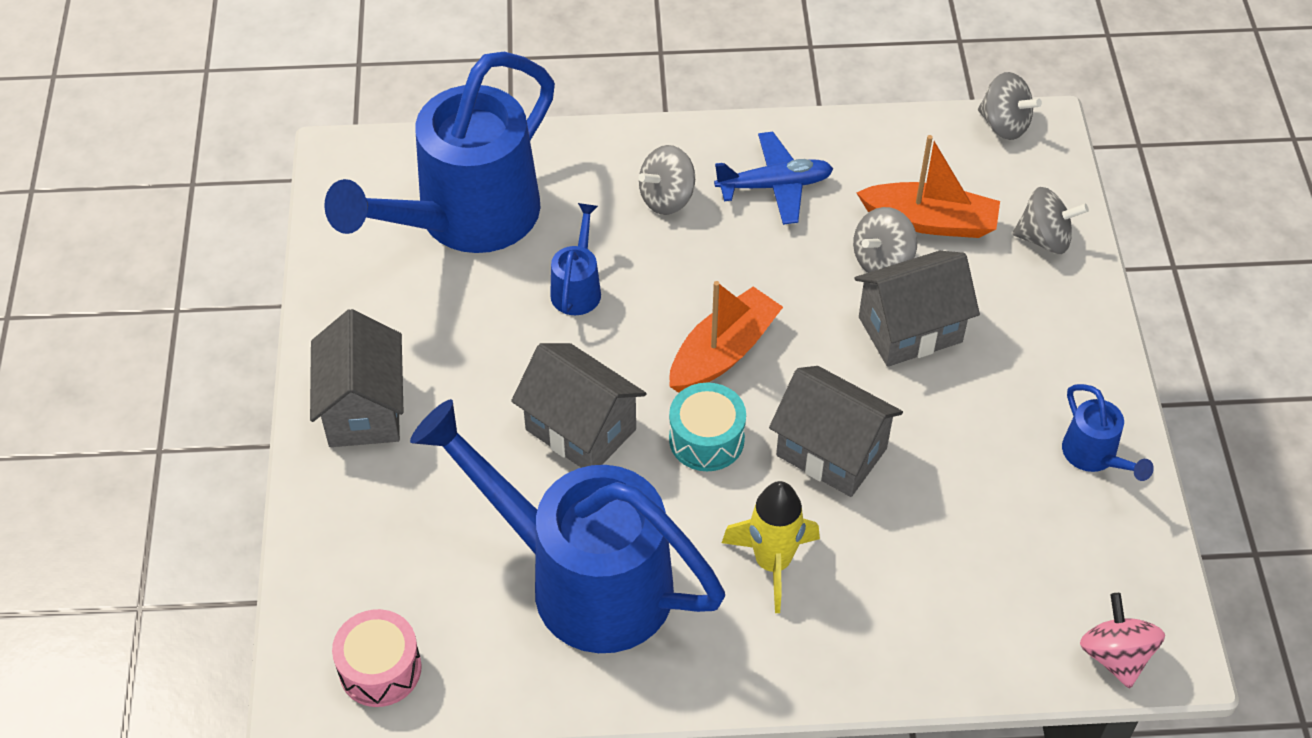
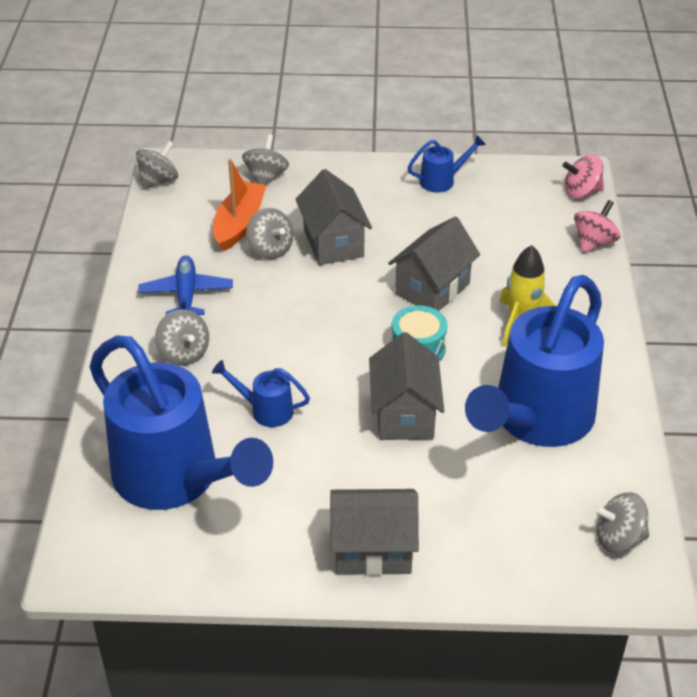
camera: 85 degrees left, 10 degrees down
pink drum [332,609,422,707] -> grey spinning top [594,492,649,553]
grey house [511,343,647,468] -> grey house turned 45 degrees counterclockwise [369,332,444,440]
orange boat [669,281,783,393] -> none
none -> pink spinning top [574,200,621,253]

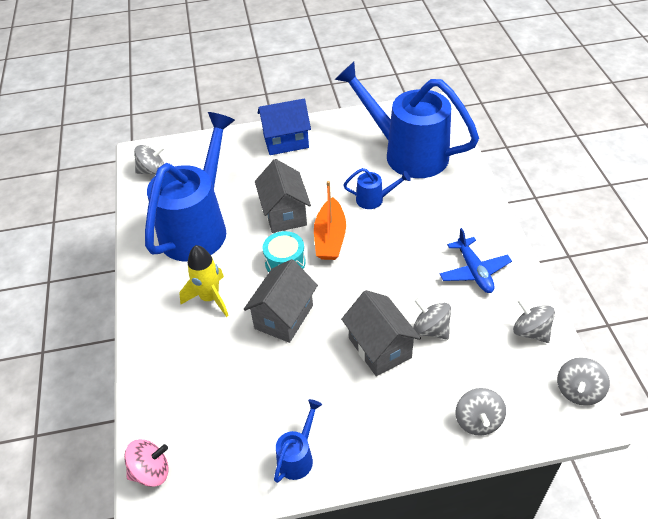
camera: 170 degrees right, 5 degrees up
grey spinning top [155,309,209,366] -> grey spinning top moved to [513,298,555,343]
orange boat [213,159,267,252] -> orange boat moved to [314,181,346,260]
grey house [330,489,419,576] -> blue house [258,99,311,155]
blue watering can [407,135,486,193] -> blue watering can turned 150 degrees clockwise [274,399,322,483]
pink spinning top [574,200,621,253] -> none

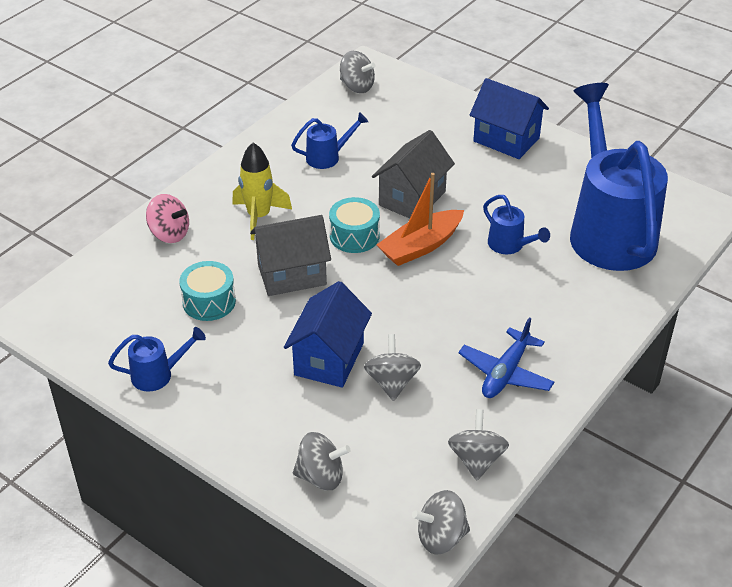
camera: 45 degrees right, 5 degrees down
pink spinning top [124,439,169,487] -> pink spinning top moved to [146,194,189,243]
blue watering can [145,112,235,262] -> blue watering can [291,112,368,169], size x0.41
grey house [341,290,421,376] -> blue house [284,281,372,388]
grey spinning top [455,388,506,436] -> grey spinning top turned 135 degrees counterclockwise [293,432,350,490]
none -> turquoise drum [179,261,236,321]

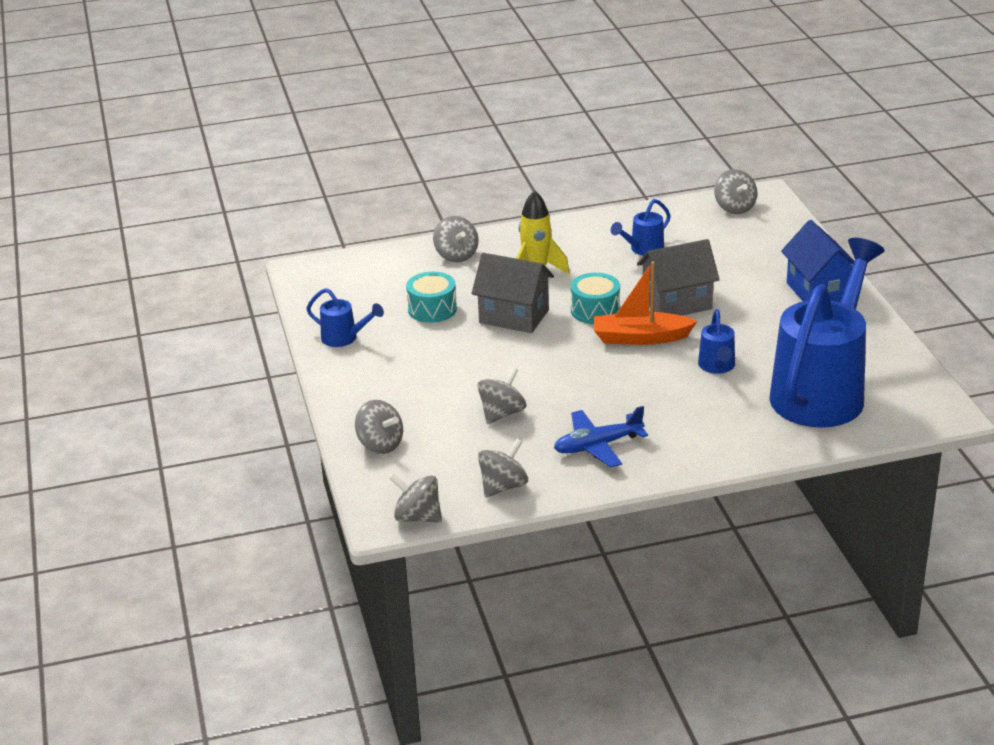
camera: 40 degrees right, 10 degrees down
pink spinning top [146,194,189,243] -> grey spinning top [433,216,479,262]
blue house [284,281,372,388] -> none
blue watering can [291,112,368,169] -> blue watering can turned 120 degrees clockwise [611,199,671,256]

